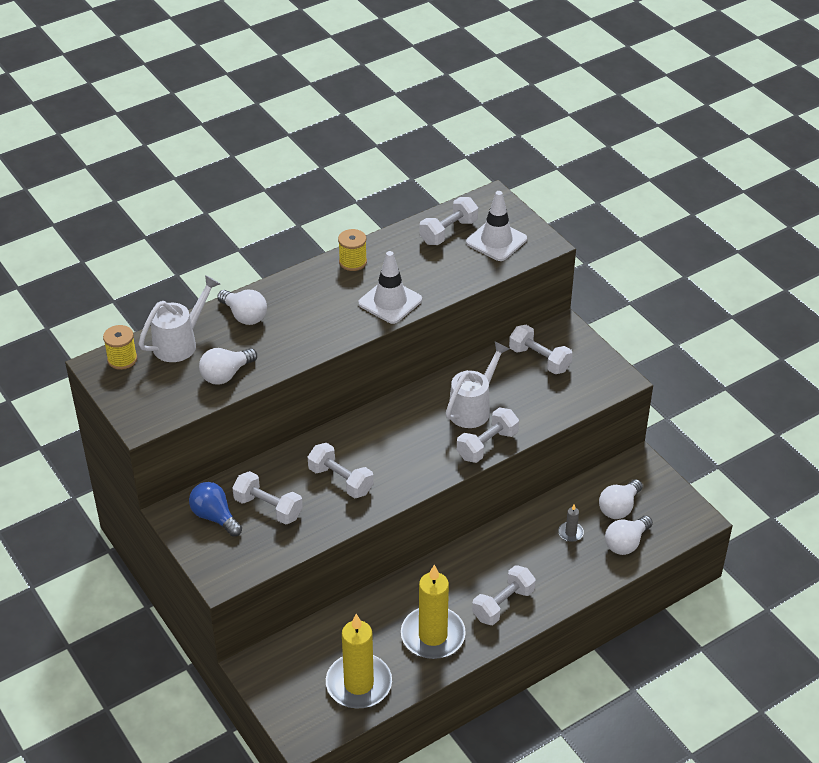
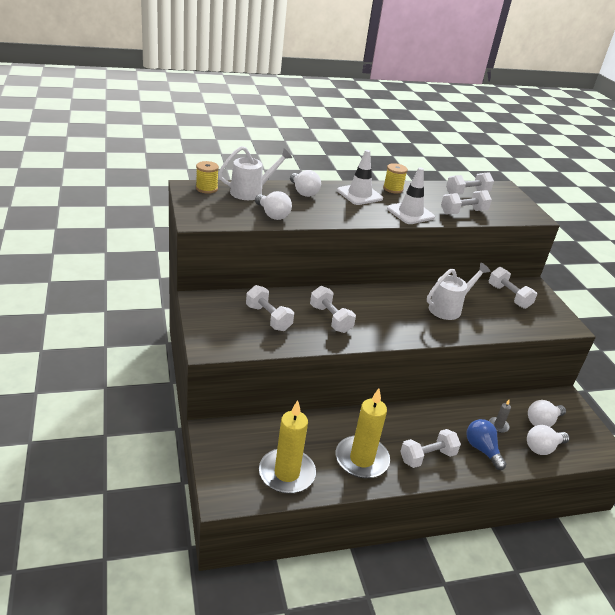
camera: 15 degrees right, 10 degrees down
blue light bulb [189,482,242,537] -> blue light bulb moved to [466,419,507,470]
white light bulb [199,348,257,385] -> white light bulb turned 105 degrees counterclockwise [255,191,292,220]
white dumbbell [457,407,519,463] -> white dumbbell moved to [441,190,492,215]
white traffic cone [466,191,527,261] -> white traffic cone moved to [337,150,383,205]

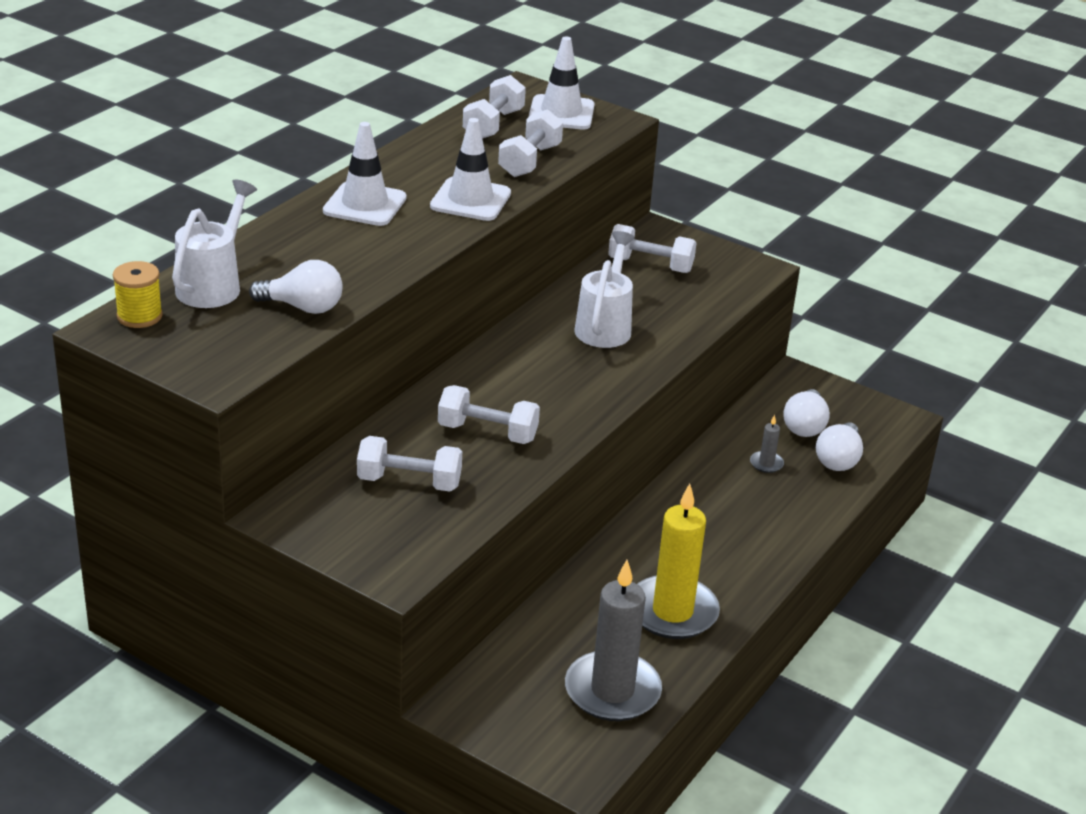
camera: 40 degrees left, 0 degrees up
yellow candle [259,400,316,494] -> grey candle [565,560,662,721]
white light bulb [290,170,321,197] -> none
yellow spool [383,163,408,193] -> none
white dumbbell [400,429,461,468] -> none
blue light bulb [466,419,507,470] -> none
none -> white traffic cone [529,36,594,129]

